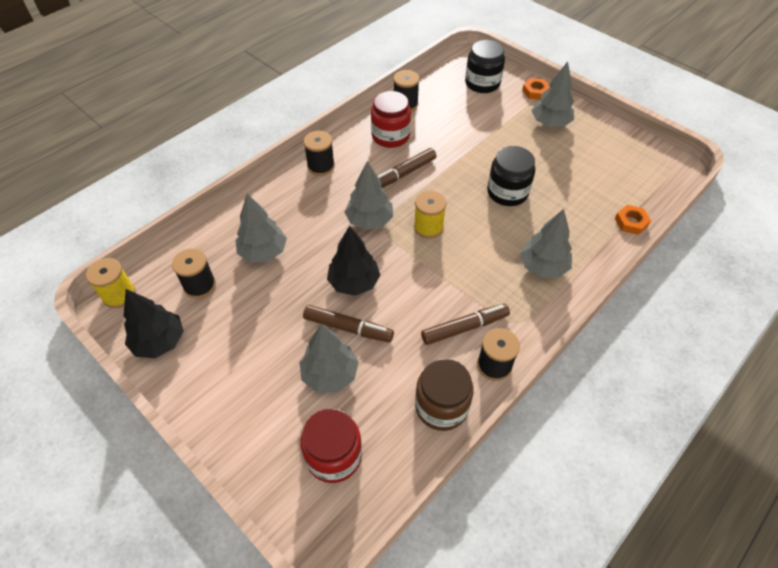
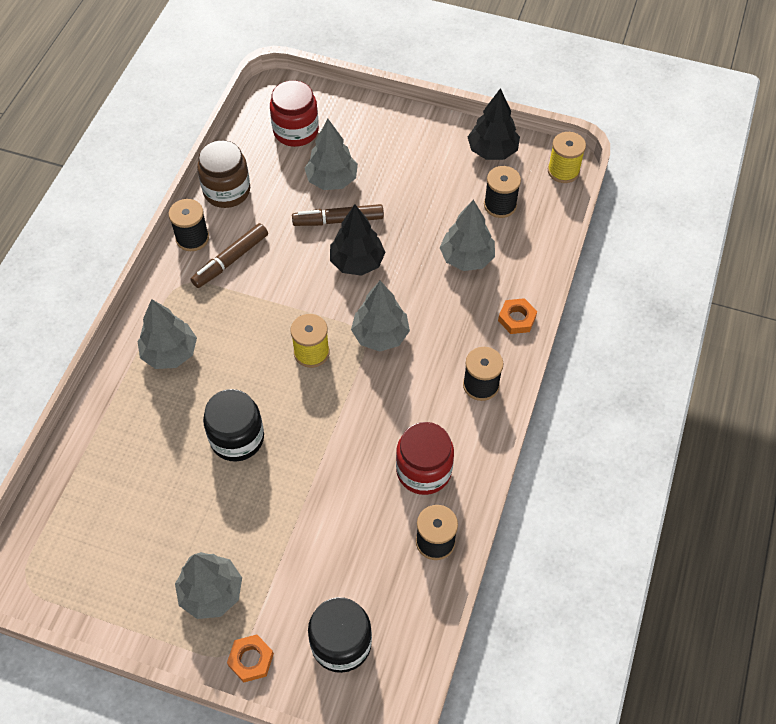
camera: 155 degrees right, 5 degrees up
brown marker [378,148,436,188] -> none
orange nut [615,205,651,235] -> orange nut moved to [498,298,537,334]

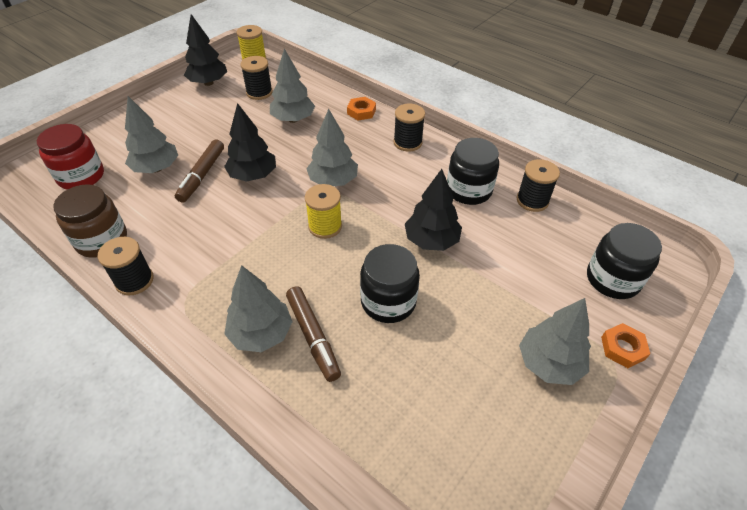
camera: 70 degrees left, 10 degrees down
brown marker [191,223,268,288] -> brown marker moved to [286,287,341,382]
red jar [396,422,454,495] -> black jar [447,138,499,205]
none -> black tree [405,169,462,251]

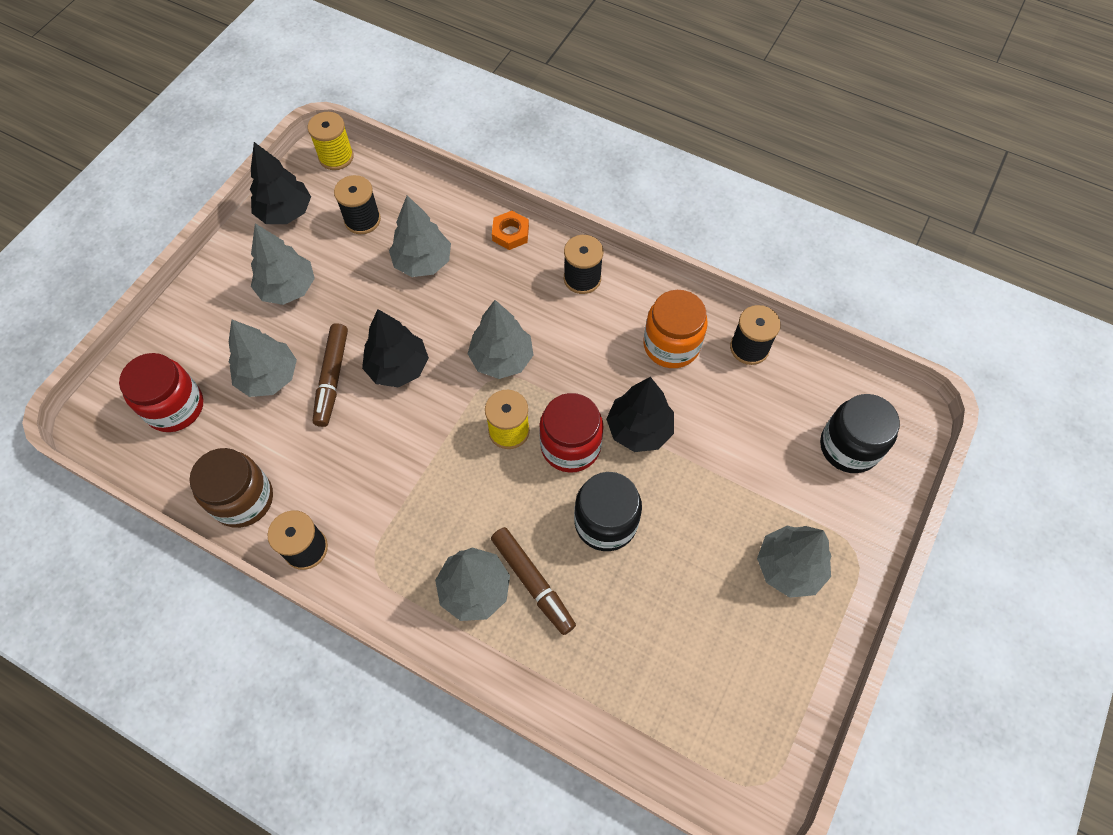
camera: 10 degrees left, 15 degrees up
black jar [447,138,499,205] -> orange jar [643,290,708,368]
orange nut [601,323,650,368] -> none
none -> grey tree [251,223,315,305]
none -> red jar [539,393,603,473]

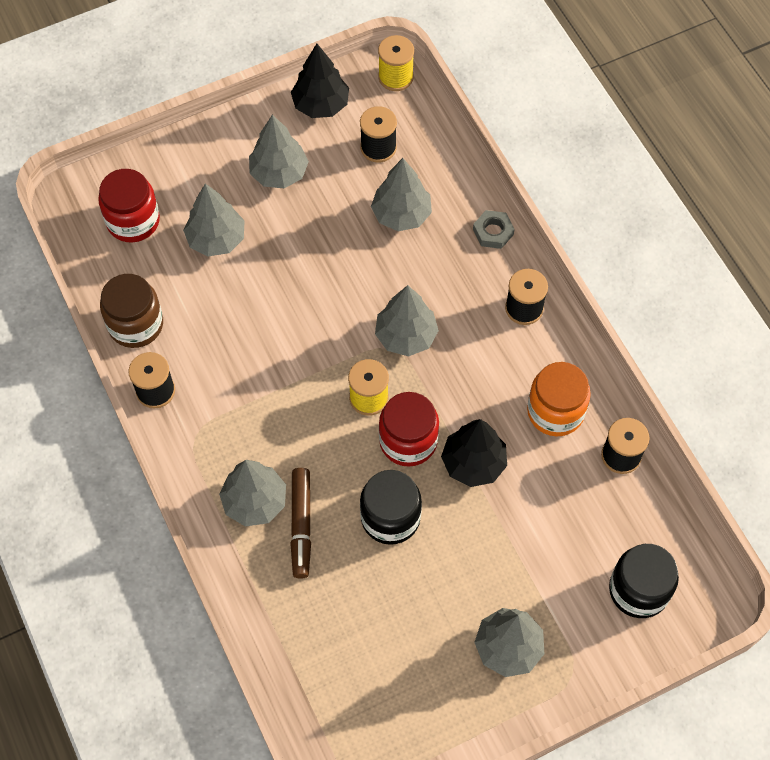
camera: 35 degrees right, 0 degrees up
brown marker [312,323,348,427] -> none
black tree [362,309,429,388] -> none
orange nut [492,211,529,250] -> grey nut [473,210,514,249]

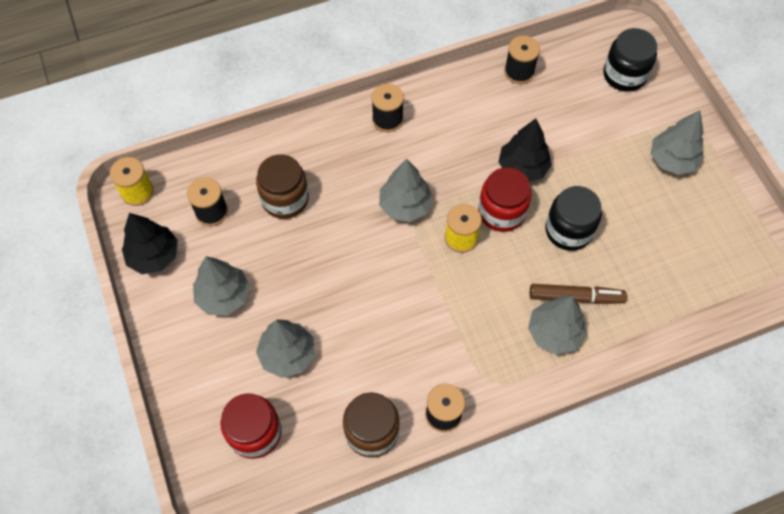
camera: 85 degrees left, 0 degrees up
grey tree [371,158,432,231] -> brown jar [256,154,309,219]
grey nut [473,210,514,249] -> none
orange jar [527,362,591,436] -> none

